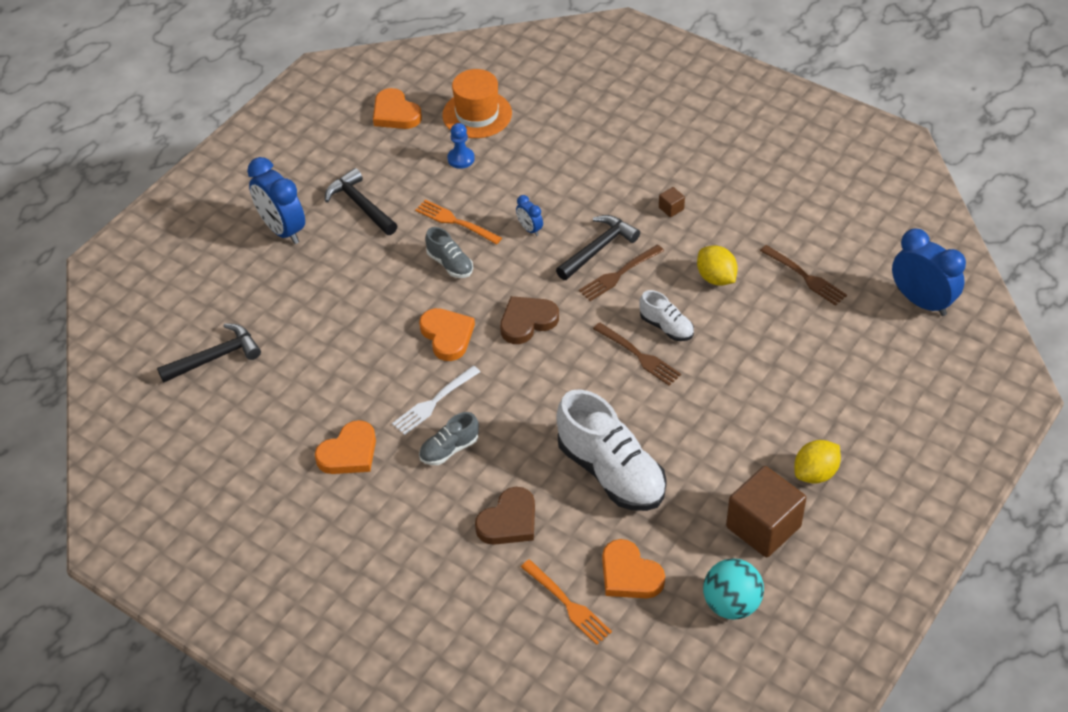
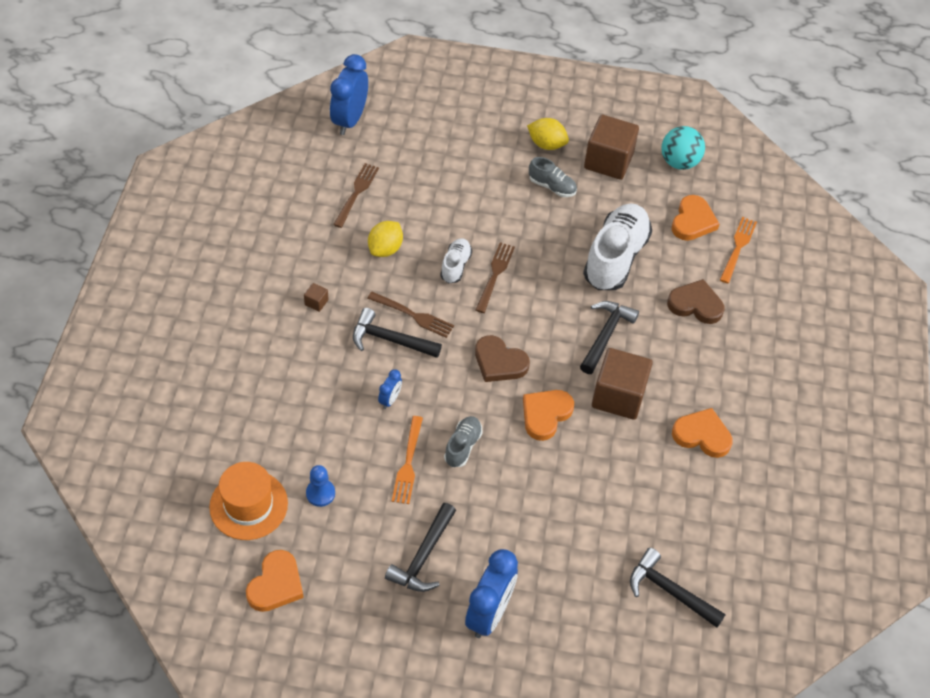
camera: 120 degrees left, 5 degrees up
white fork [392,366,480,435] -> brown cube [592,348,653,420]
grey shoe [419,412,479,465] -> grey shoe moved to [529,157,577,197]
none -> black hammer [580,301,639,374]

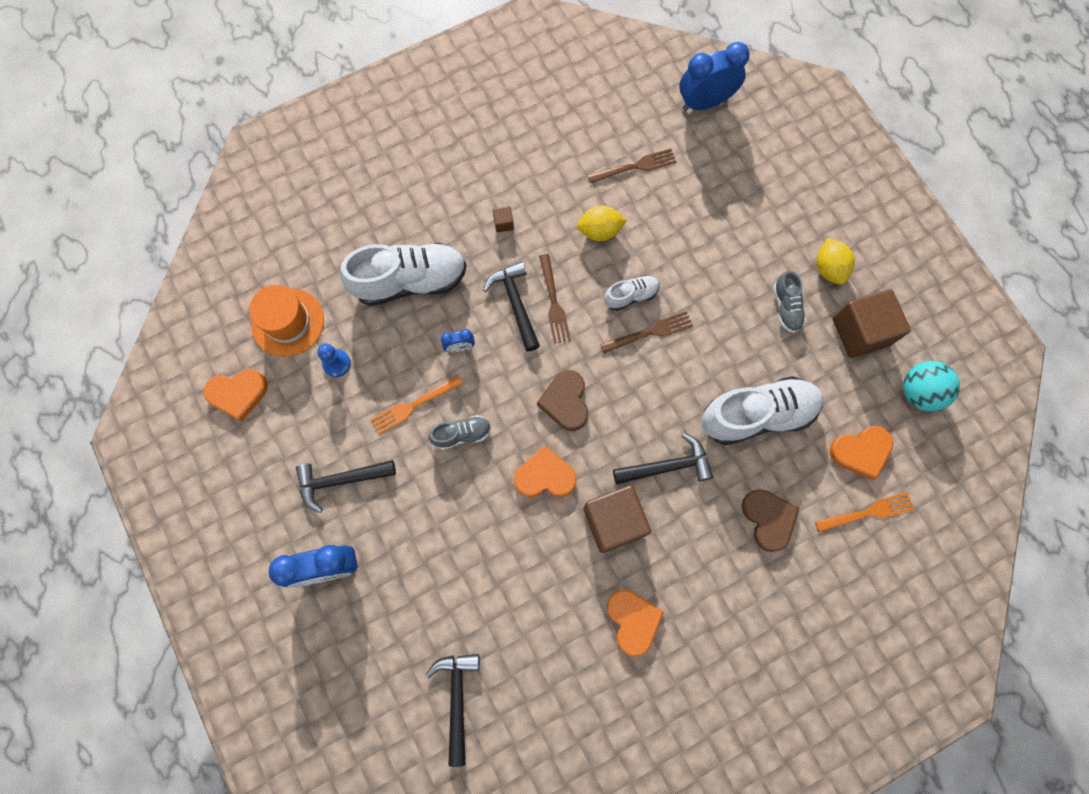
camera: 55 degrees right, 20 degrees up
none -> white shoe [340,243,467,306]

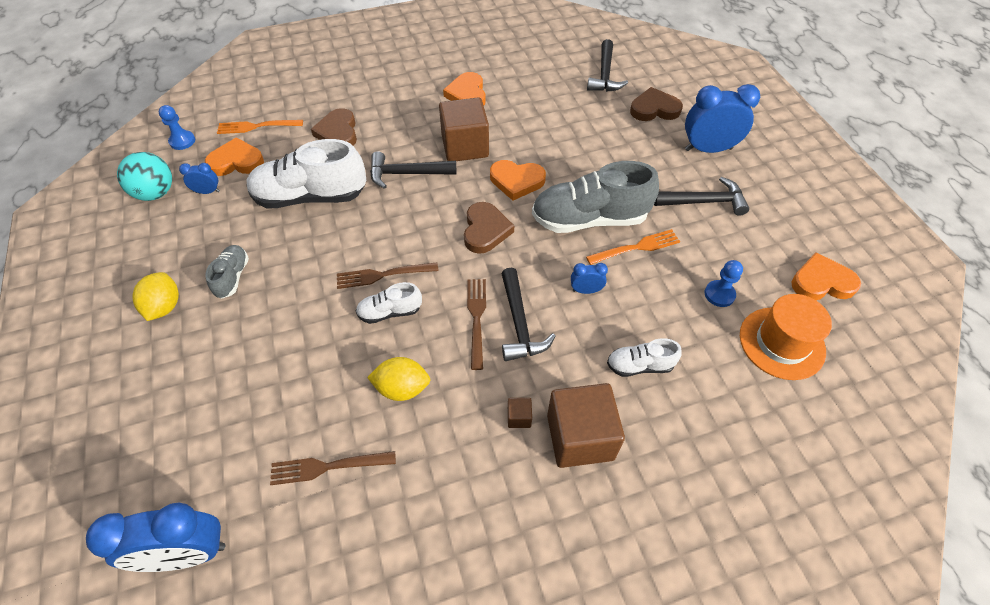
camera: 170 degrees left, 20 degrees down
white shoe [340,243,467,306] -> white shoe [607,338,682,377], size x0.49
grey shoe [429,415,491,450] -> grey shoe [532,161,659,233], size x2.02
brown cube [832,289,911,358] -> brown cube moved to [547,383,625,468]
none -> blue pawn [159,105,195,150]
none -> blue clock [179,163,220,194]
none -> brown heart [630,87,683,121]

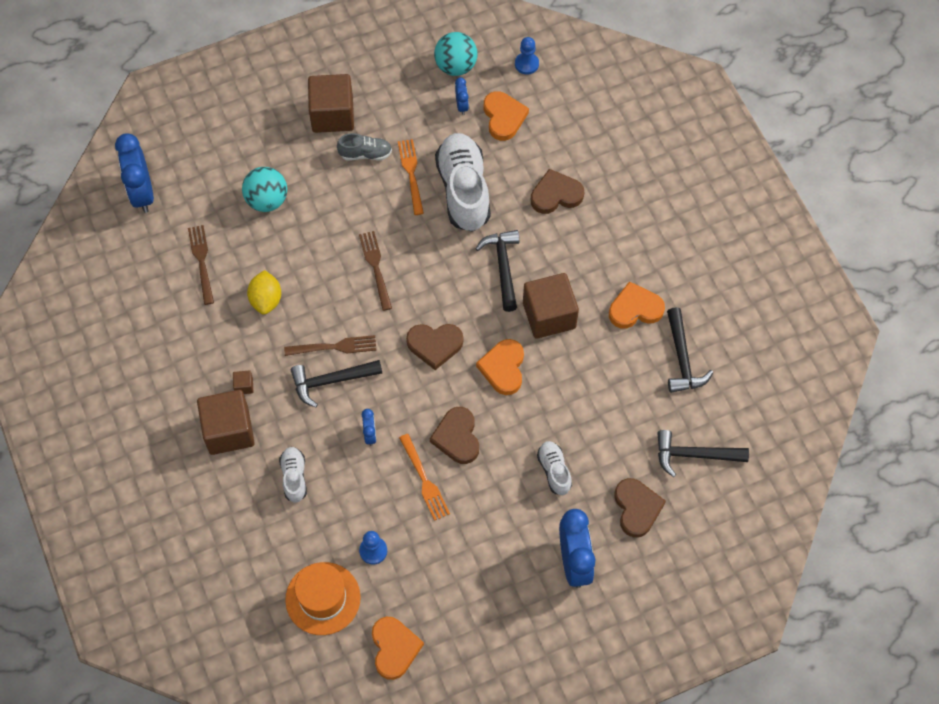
camera: 85 degrees right, 10 degrees up
yellow lemon [132,272,179,321] -> brown cube [308,74,354,133]
orange fork [217,120,303,134] -> orange fork moved to [398,139,424,215]
white shoe [356,282,422,324] -> white shoe moved to [537,441,572,495]
grey shoe [532,161,659,233] -> brown heart [430,407,479,464]
black hammer [654,177,749,216] -> black hammer moved to [667,307,713,393]
none -> turquoise ball [242,167,287,212]

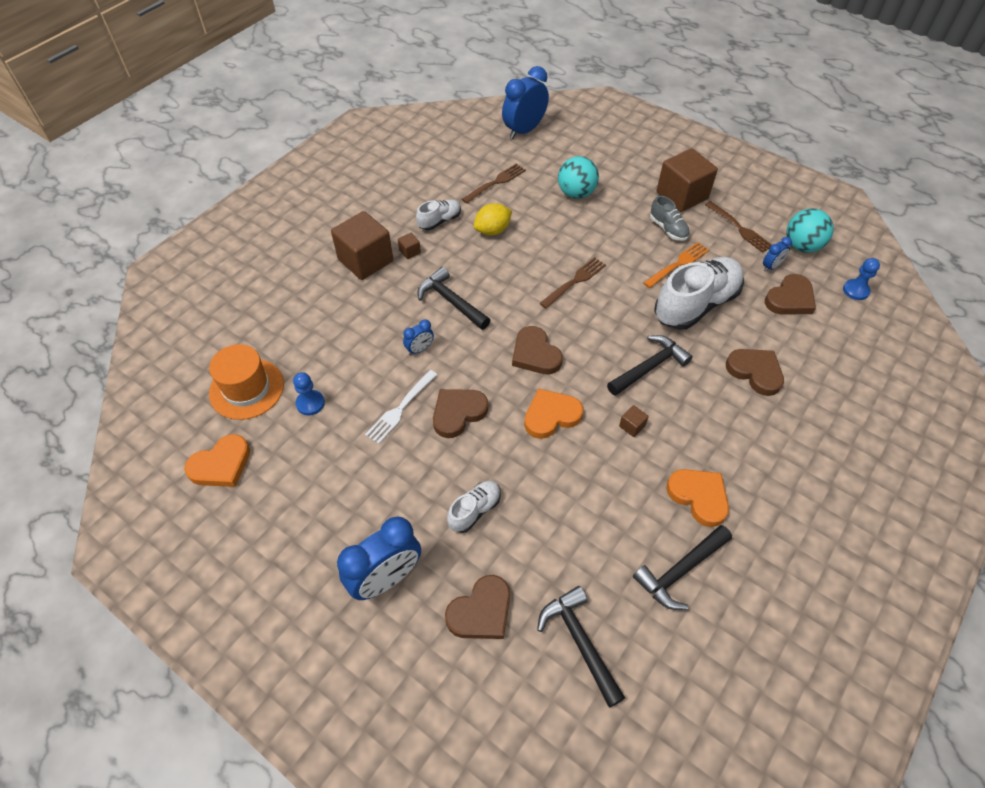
camera: 60 degrees right, 10 degrees down
white shoe [279,447,307,503] -> white shoe moved to [416,200,461,230]
brown fork [284,335,377,356] -> brown fork moved to [705,201,772,253]
orange fork [399,434,450,521] -> white fork [365,370,437,444]
orange heart [484,91,529,141] -> brown heart [765,274,816,315]
brown cube [523,273,579,339] -> brown cube [619,405,649,437], size x0.40

